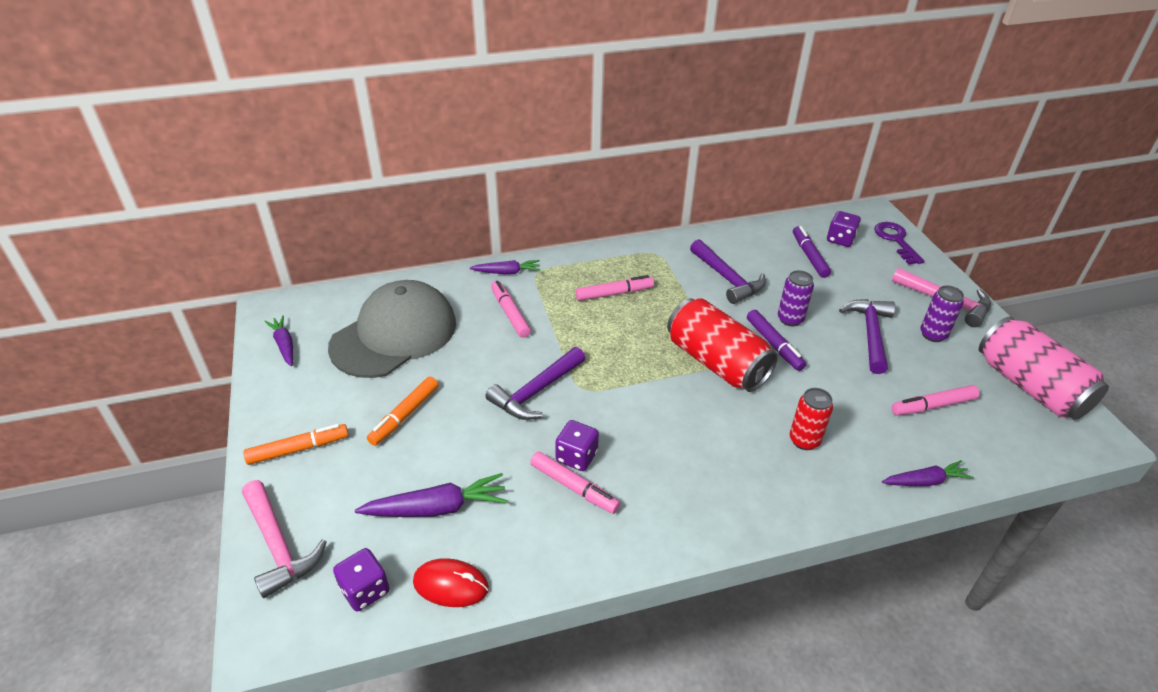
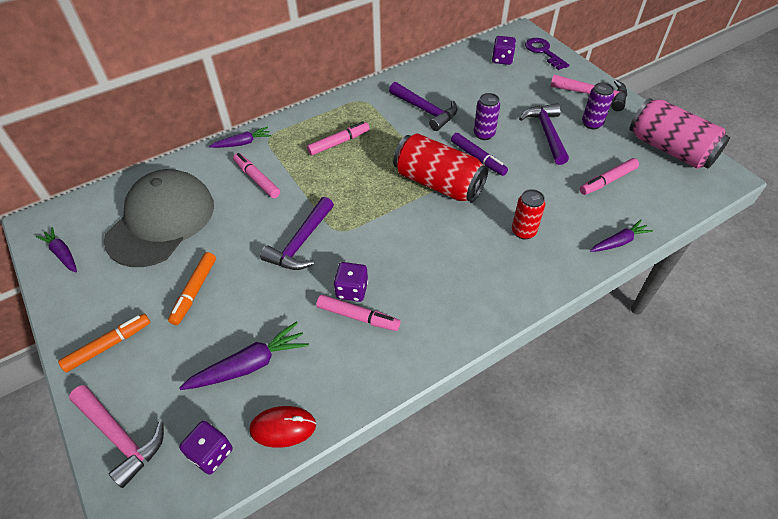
camera: 15 degrees left, 10 degrees up
purple marker [793,226,831,278] -> none

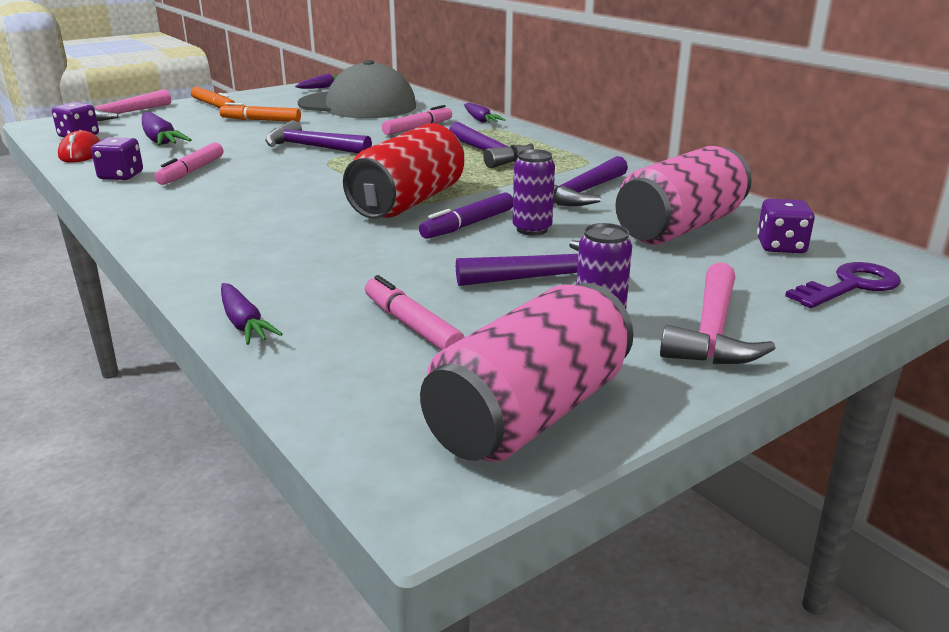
camera: 85 degrees right, 25 degrees down
pink marker [307,121,370,155] -> purple hammer [449,122,534,168]
purple dice [334,262,368,302] -> purple dice moved to [91,137,143,180]
red can [512,189,545,239] -> none
none -> pink can [616,146,752,245]

